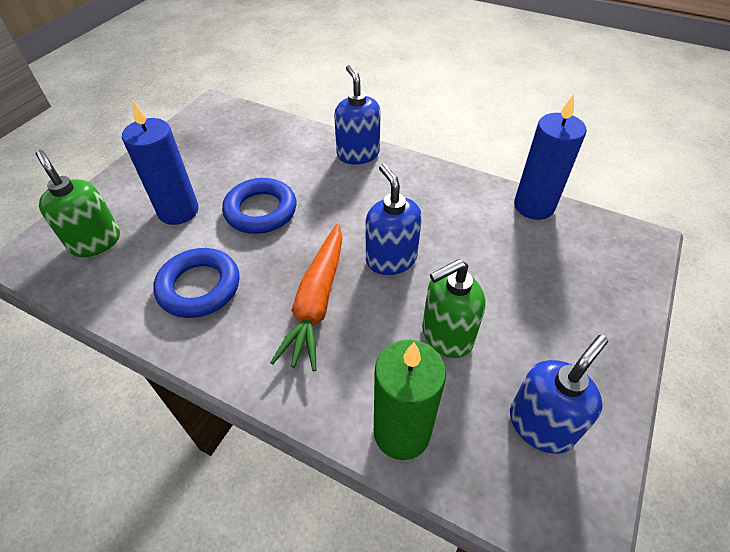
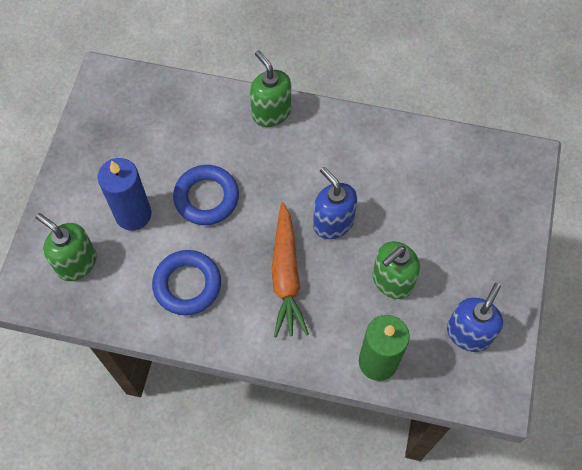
camera: 15 degrees left, 15 degrees up
blue soap dispenser [334,65,381,165] -> green soap dispenser [250,50,291,127]
blue candle [514,94,586,220] -> none

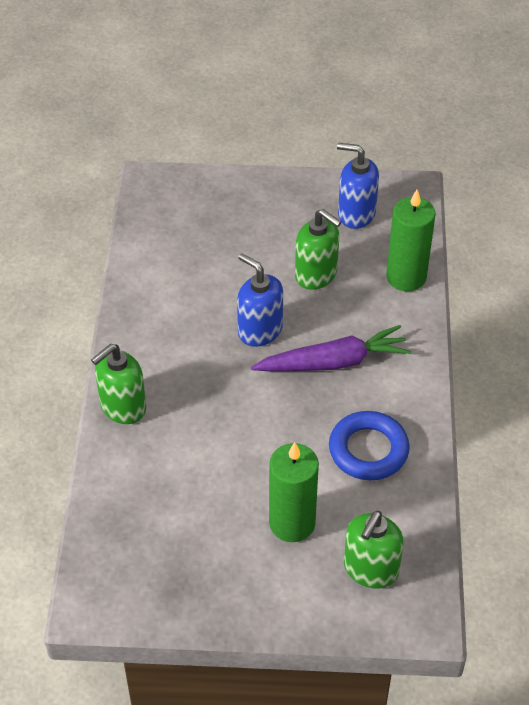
camera: 100 degrees left, 15 degrees down
blue candle [97,158,152,231] -> green candle [269,442,319,542]
blue ring [173,165,239,225] -> none
orange carrot [272,202,309,337] -> purple carrot [251,325,411,371]
blue soap dispenser [313,167,357,239] -> blue soap dispenser turned 90 degrees clockwise [237,253,283,347]

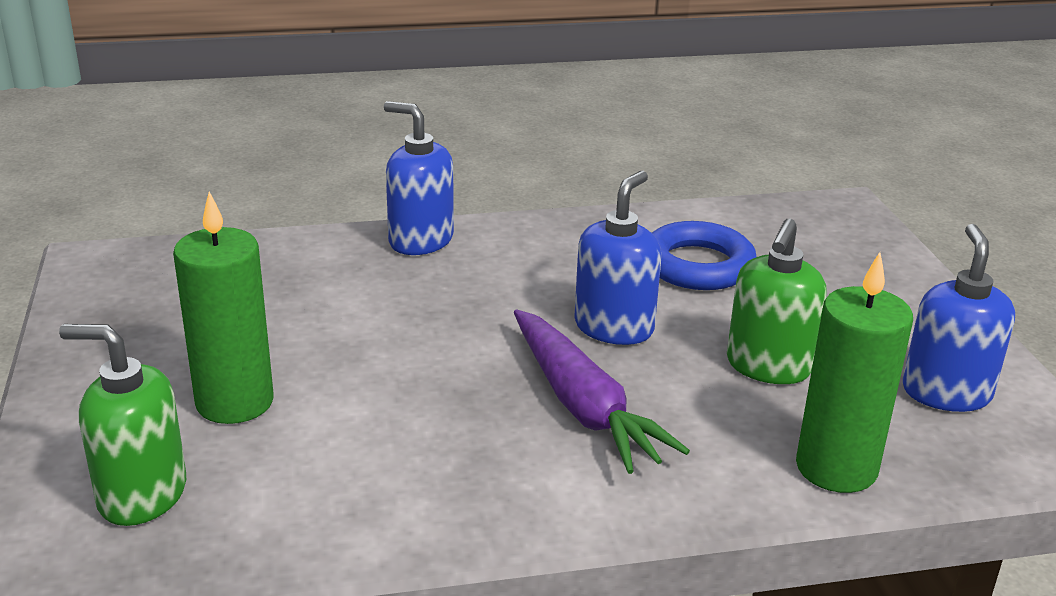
camera: 75 degrees right, 20 degrees down
green soap dispenser [91,344,146,424] -> blue soap dispenser [384,101,454,255]
blue ring [329,411,410,480] -> blue ring moved to [652,221,756,290]

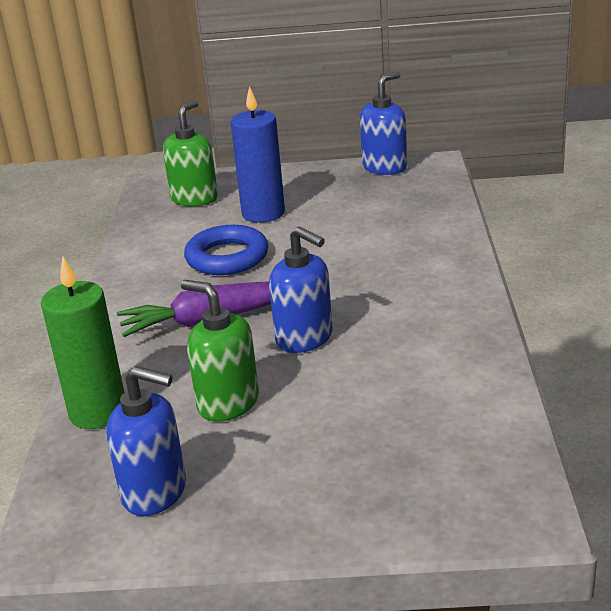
camera: 105 degrees right, 0 degrees up
green candle [173,192,274,424] -> blue candle [230,86,285,223]
blue soap dispenser [384,101,454,255] -> blue soap dispenser moved to [360,72,407,175]
blue ring [652,221,756,290] -> blue ring moved to [184,225,268,275]

